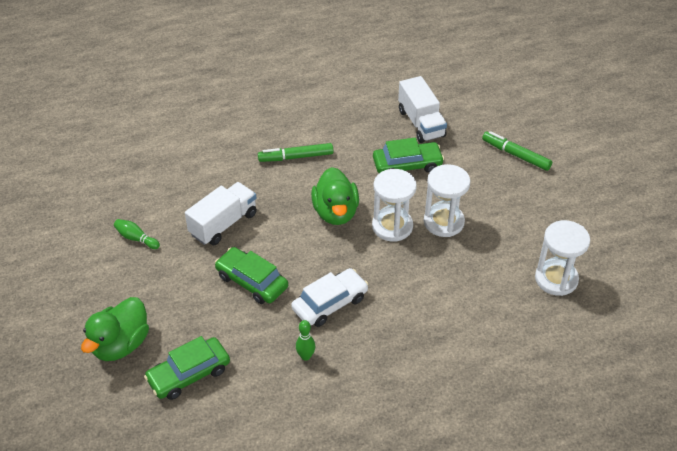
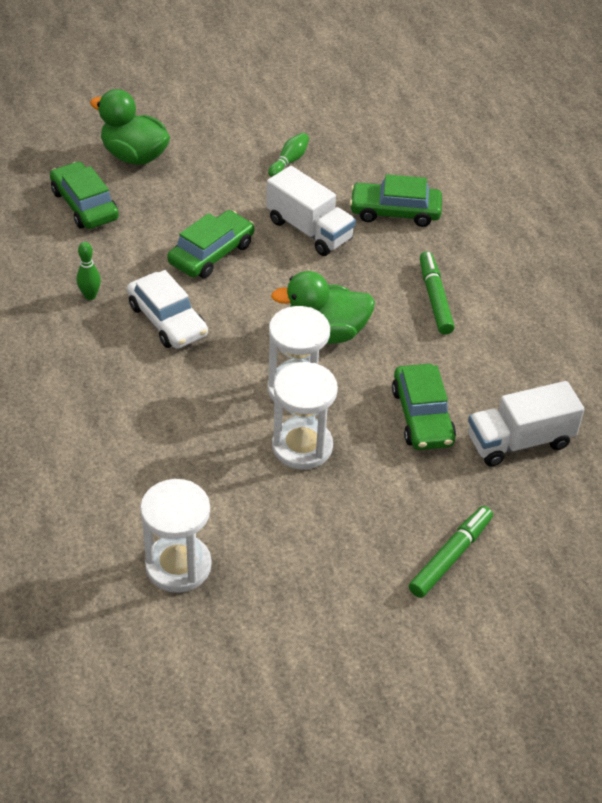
camera: 90 degrees right, 0 degrees up
none -> green car [349,174,442,227]

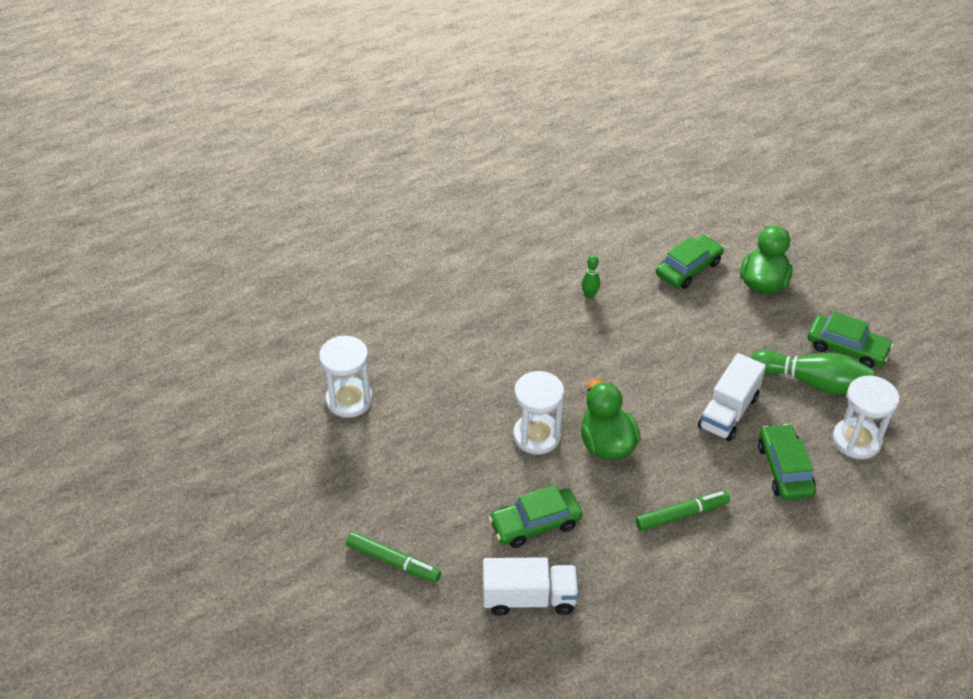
camera: 80 degrees right, 0 degrees up
white car [127,270,208,349] -> none
green car [167,210,254,278] -> green car moved to [808,311,893,368]
green bowling pin [268,133,309,177] -> green bowling pin [751,350,875,394], size x2.06
white hourglass [272,362,338,470] -> white hourglass moved to [833,376,899,459]
white truck [468,381,584,467] -> white truck turned 120 degrees clockwise [483,557,579,616]

